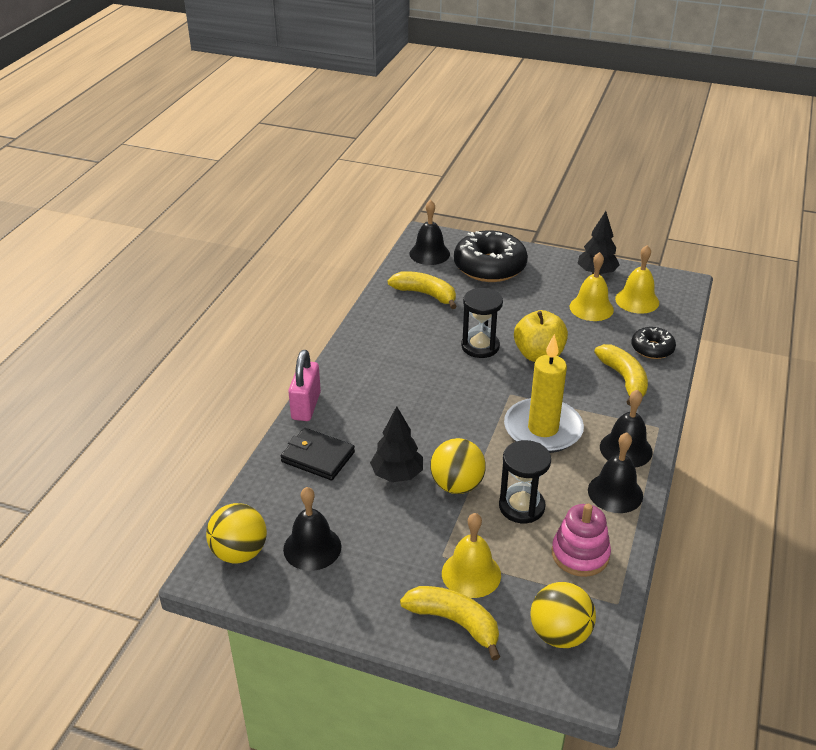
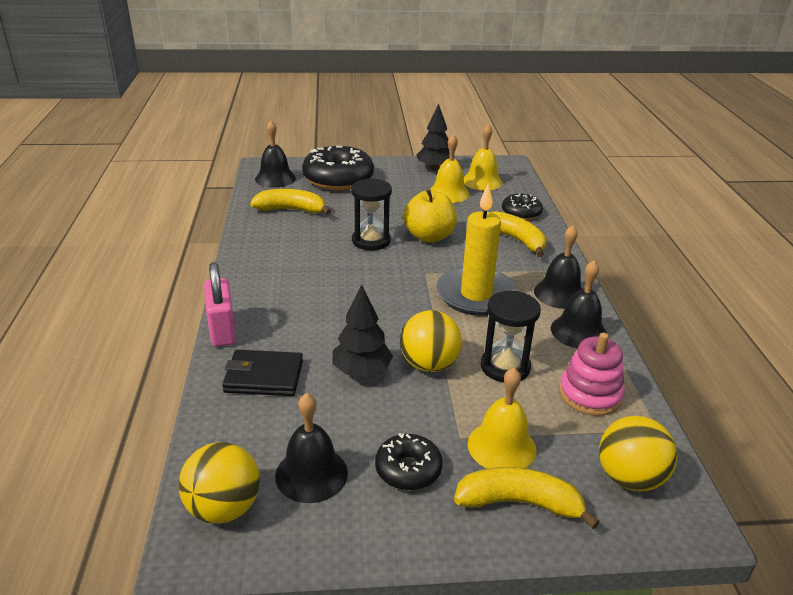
camera: 25 degrees left, 5 degrees down
none -> black donut [375,433,443,490]

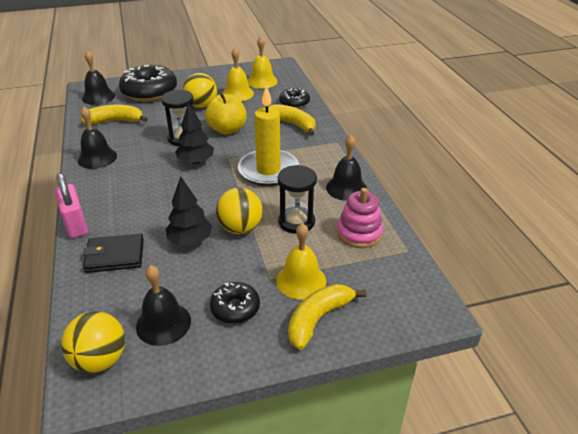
camera: 10 degrees left, 5 degrees up
black tree [416,104,455,170] -> black tree moved to [175,102,214,165]
yellow banana [454,467,600,529] -> yellow banana turned 45 degrees counterclockwise [288,284,367,350]
black bell [534,225,582,309] -> black bell moved to [78,107,117,169]
yellow ball [599,416,677,492] -> yellow ball moved to [183,73,217,108]

